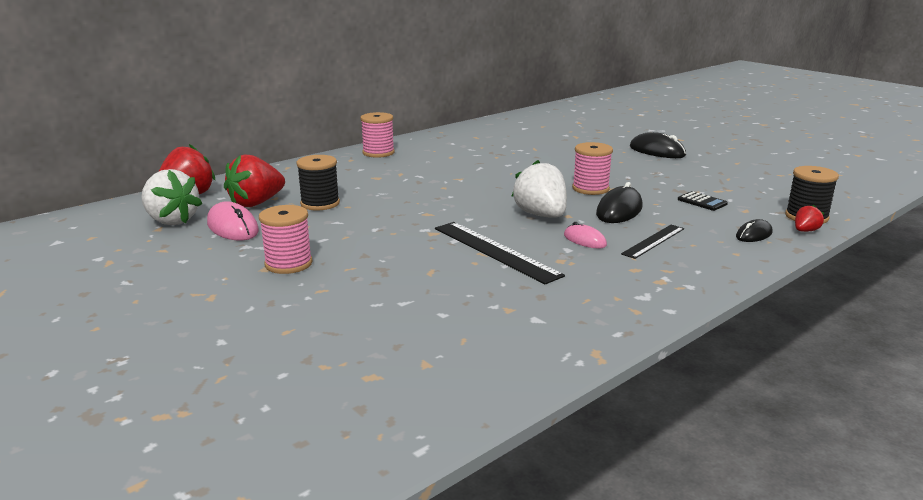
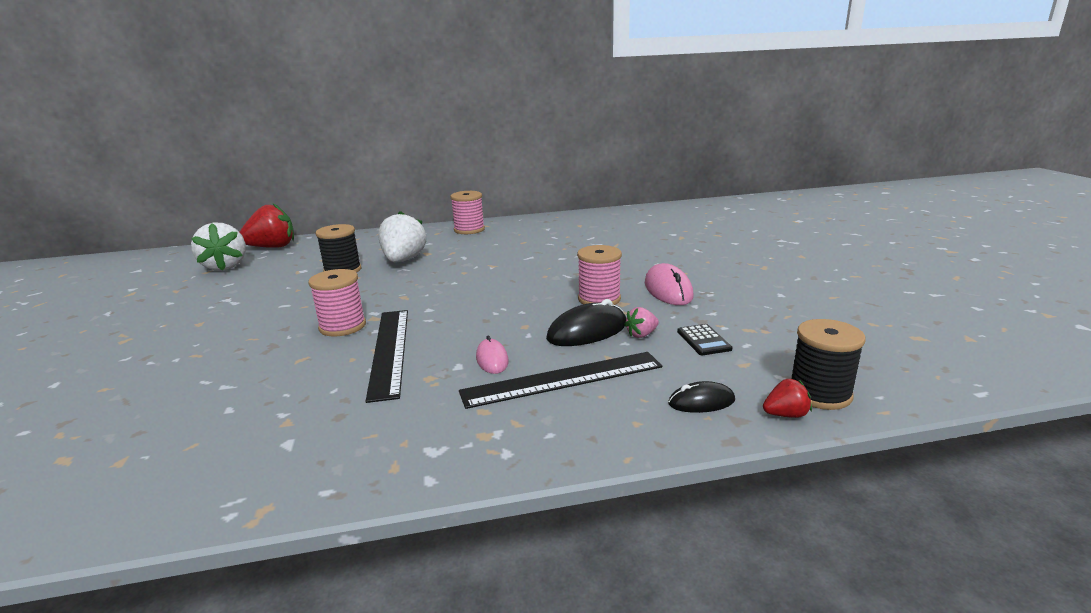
camera: 30 degrees right, 0 degrees up
pink mouse [207,201,259,240] -> pink mouse moved to [645,263,694,305]
red strawberry [224,155,285,207] -> none
pink spool [259,205,312,274] -> pink spool moved to [308,269,366,337]
white strawberry [511,160,567,218] -> white strawberry moved to [378,211,427,262]
black ruler [621,225,684,259] -> black ruler [459,352,662,409], size x1.64
black mouse [630,132,686,158] -> none
none -> pink strawberry [624,307,659,338]

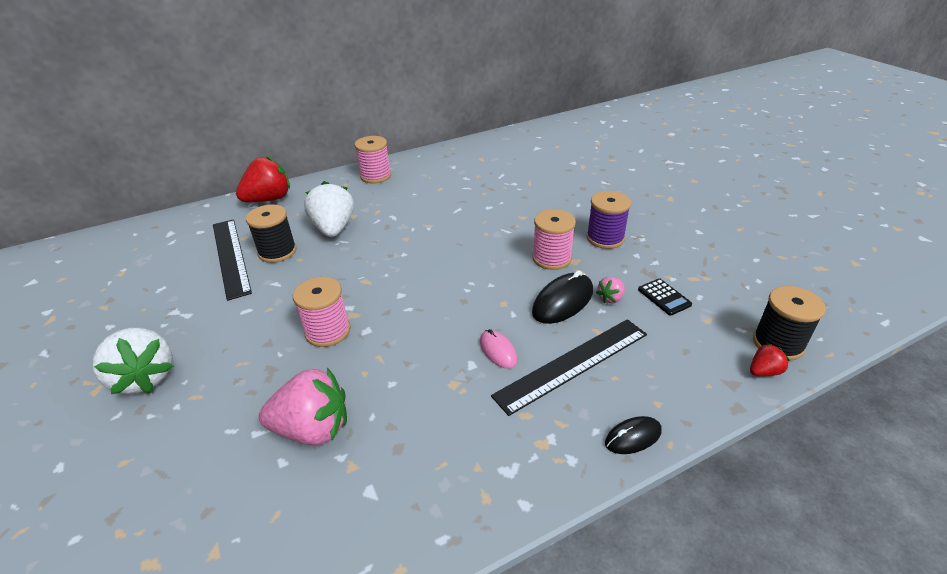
camera: 15 degrees left, 15 degrees up
white strawberry [191,223,246,271] -> white strawberry moved to [93,328,173,394]
red strawberry [240,203,294,248] -> red strawberry moved to [236,156,290,202]
black ruler [366,310,408,403] -> black ruler moved to [213,219,252,301]
pink mouse [645,263,694,305] -> purple spool [586,191,631,249]
black mouse [668,381,735,413] -> black mouse moved to [605,416,662,454]
none -> pink strawberry [259,368,347,445]

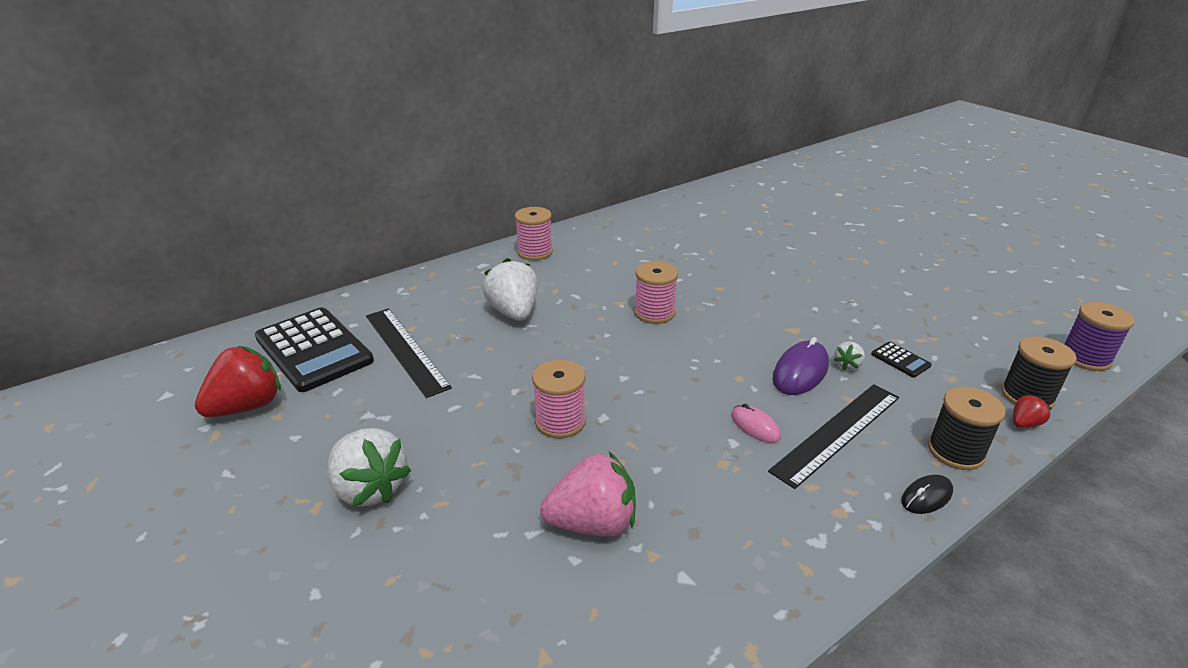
camera: 10 degrees left, 5 degrees down
red strawberry [236,156,290,202] -> red strawberry moved to [195,346,281,417]
black spool [246,204,297,263] -> black spool moved to [928,387,1006,470]
pink spool [532,209,576,270] -> pink spool moved to [634,261,678,324]
black mouse [532,270,593,324] -> purple mouse [773,337,829,395]
purple spool [586,191,631,249] -> purple spool moved to [1065,302,1135,371]
pink strawberry [596,277,625,303] -> white strawberry [834,341,865,370]
none -> black calculator [255,307,374,392]

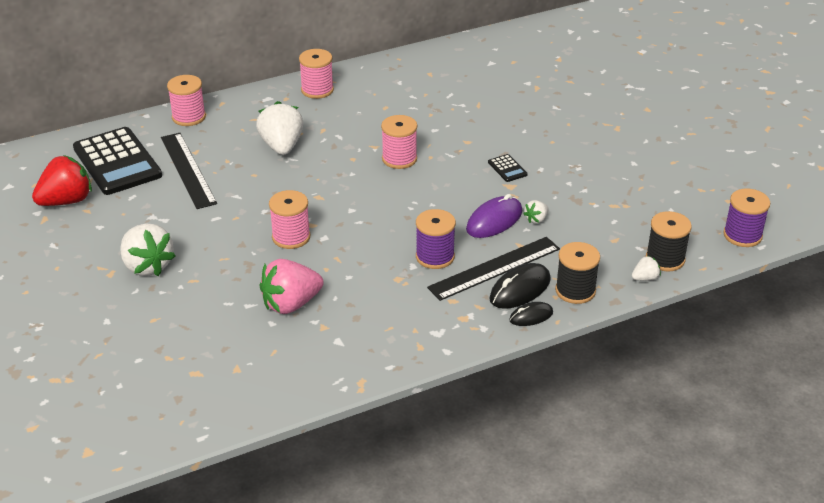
camera: 10 degrees right, 5 degrees up
pink strawberry [540,452,636,537] -> pink strawberry turned 150 degrees clockwise [260,259,324,314]
pink mouse [731,404,781,443] -> purple spool [416,209,456,269]
black calculator [871,342,932,378] -> black calculator moved to [488,154,528,182]
red strawberry [1013,394,1052,428] -> white strawberry [632,256,661,281]
none -> pink spool [167,75,206,126]
none -> black mouse [489,263,551,309]

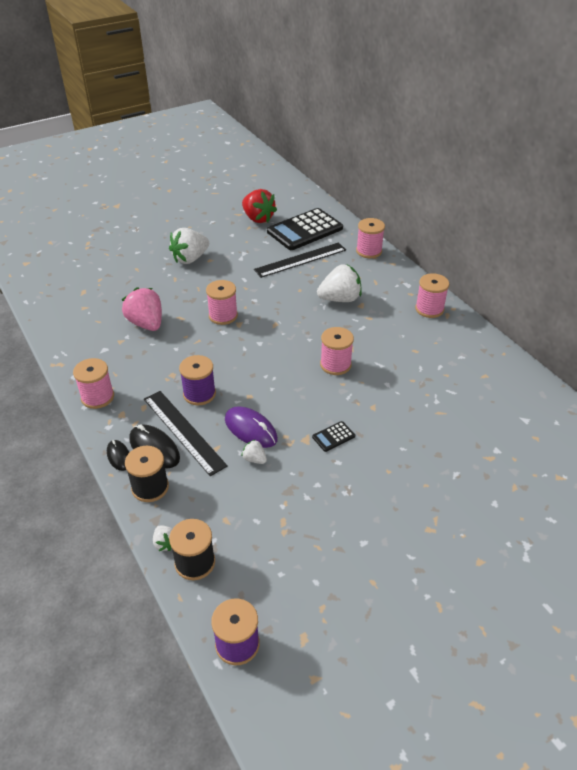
camera: 85 degrees right, 5 degrees up
none -> pink spool [73,358,114,409]

